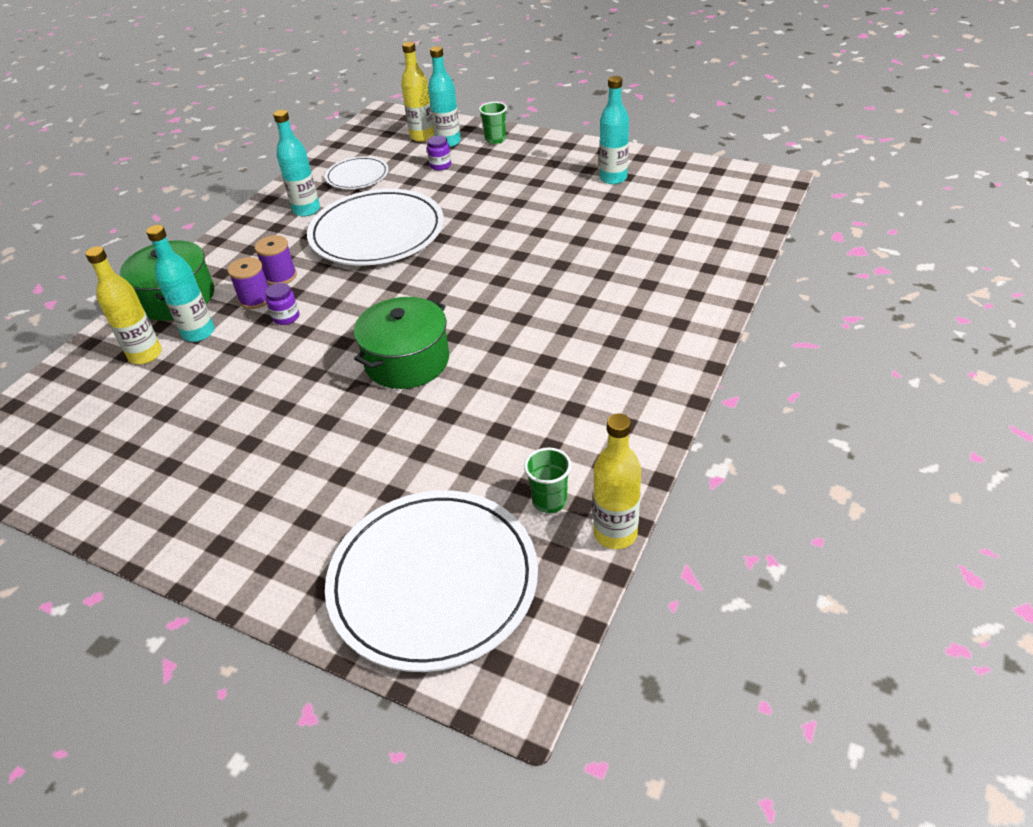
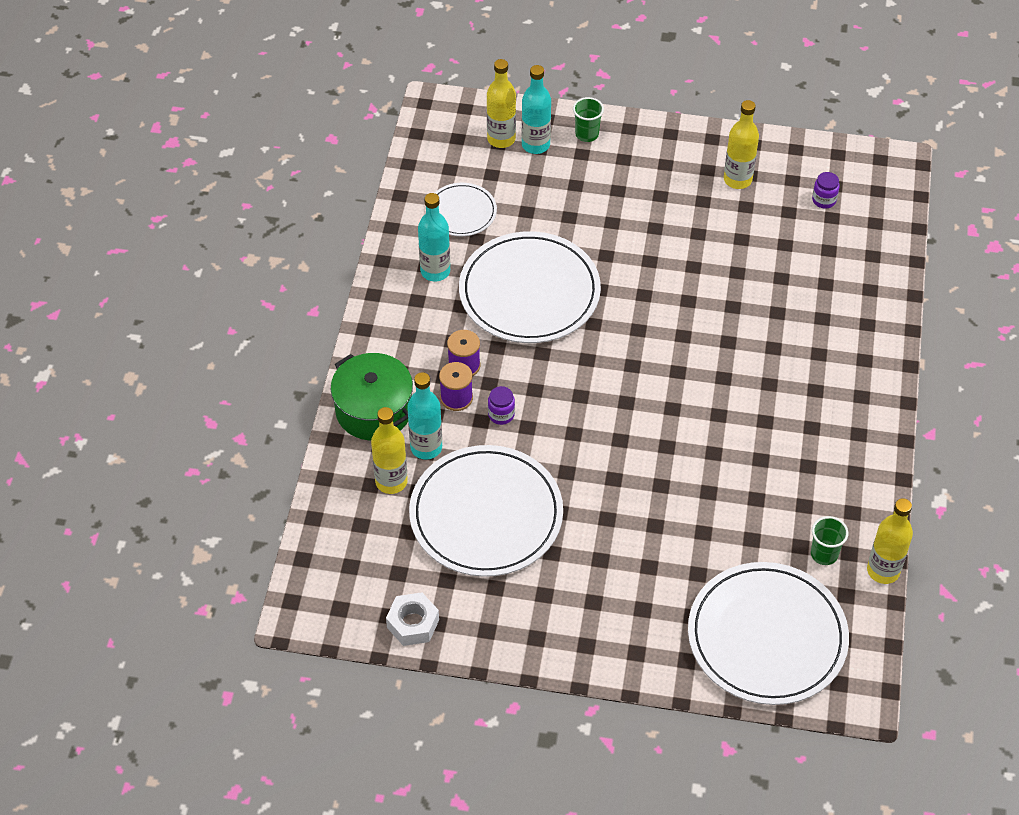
camera: 20 degrees left, 10 degrees up
green pot [354,297,449,389] -> none
purple jar [427,136,451,171] -> purple jar moved to [812,172,840,209]
turquoise bottle [599,76,629,184] -> yellow bottle [724,100,759,189]
none -> white nut [386,592,439,646]
none -> white plate [409,445,563,577]

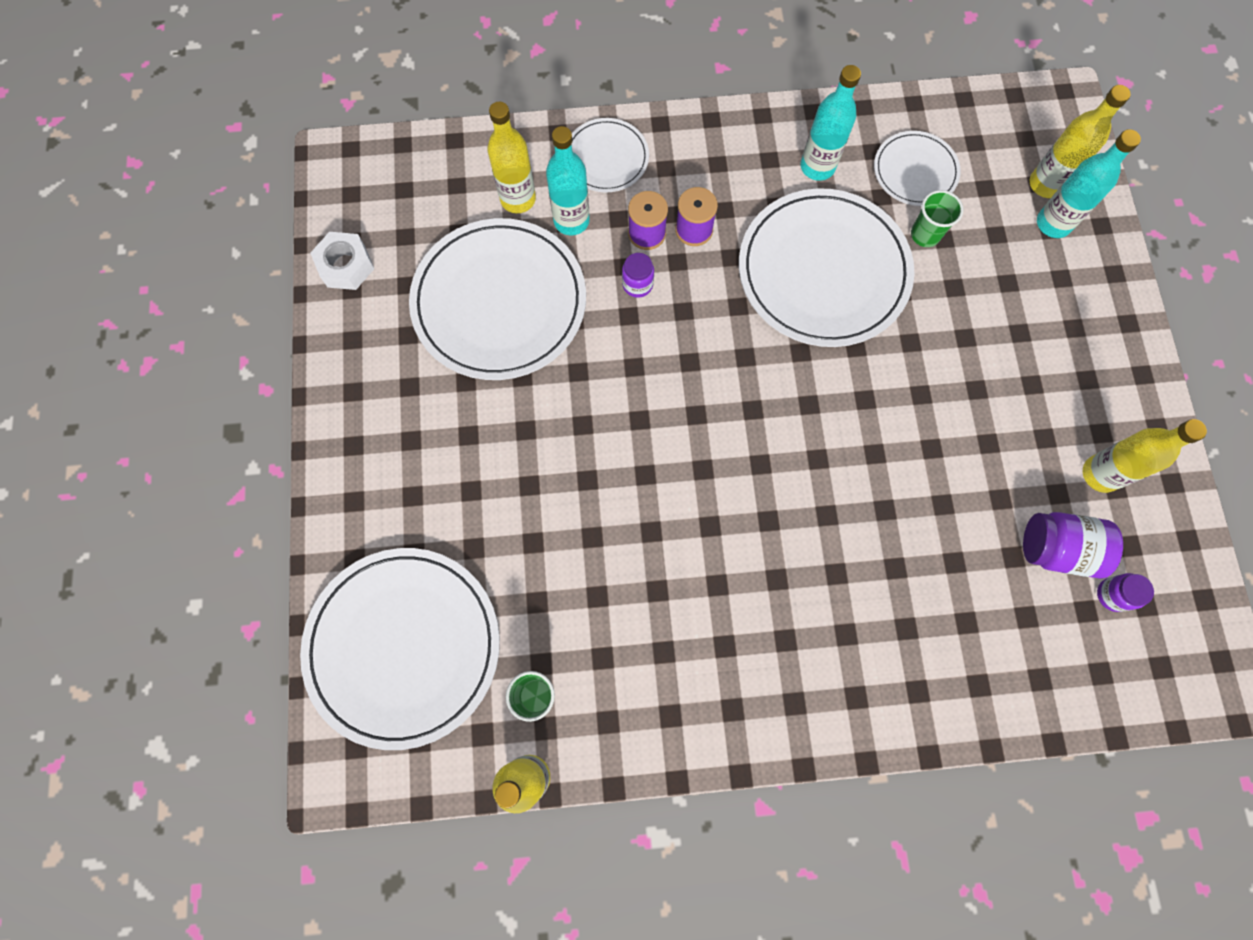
camera: 75 degrees right, 20 degrees up
green pot [331,353,413,440] -> white plate [572,118,649,192]
green cup [573,97,604,142] -> green cup moved to [911,190,963,247]
none -> purple jar [1023,512,1123,579]

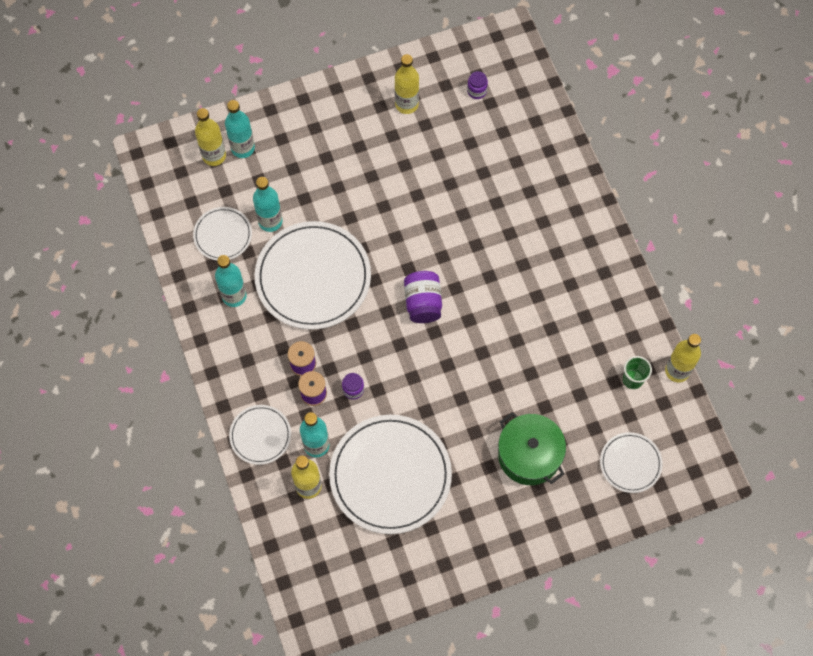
camera: 105 degrees left, 5 degrees down
white plate [300,548,500,750] -> white plate [600,432,663,493], size x0.51
white nut [310,232,374,290] -> none
green cup [911,190,963,247] -> turquoise bottle [253,177,283,232]
purple jar [1023,512,1123,579] -> purple jar moved to [404,271,442,323]
none -> green pot [498,412,566,485]

